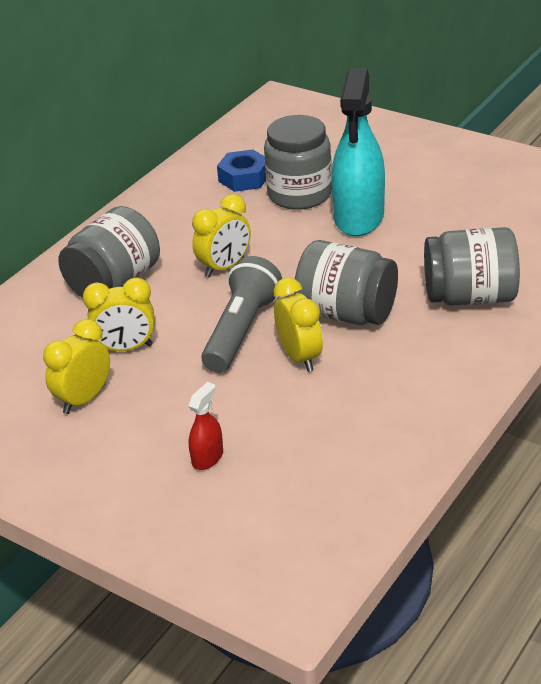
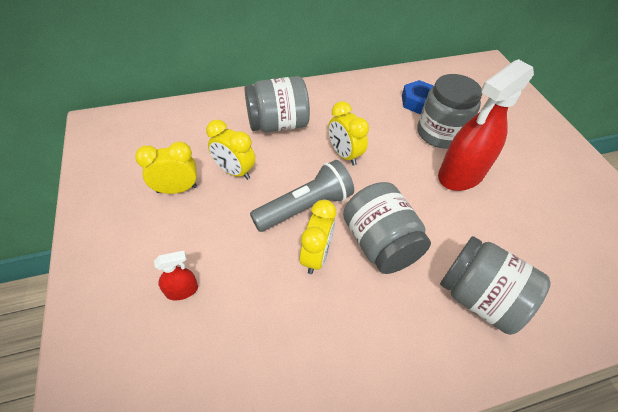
camera: 35 degrees right, 15 degrees up
yellow clock [192,194,251,277] -> yellow clock turned 60 degrees clockwise [328,101,369,166]
turquoise spray bottle [331,68,385,236] -> red spray bottle [438,59,534,191]

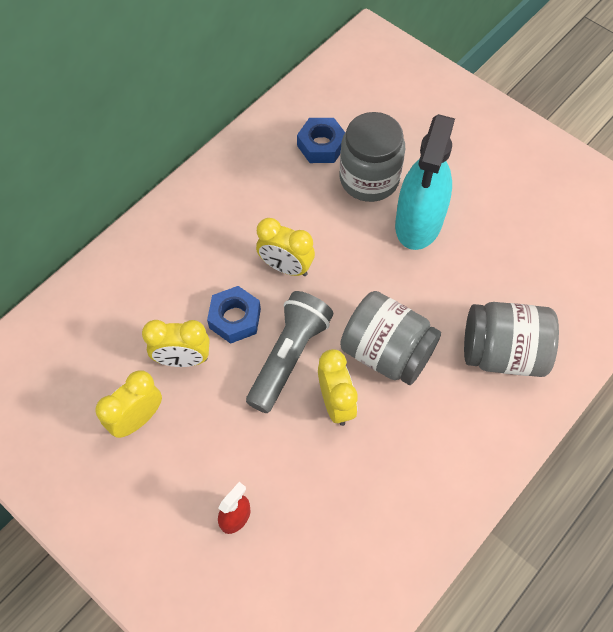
camera: 30 degrees left, 10 degrees up
grey jar [244,76,310,132] -> none
red spray bottle [438,59,534,191] -> turquoise spray bottle [395,114,455,250]
none -> blue nut [207,286,261,344]

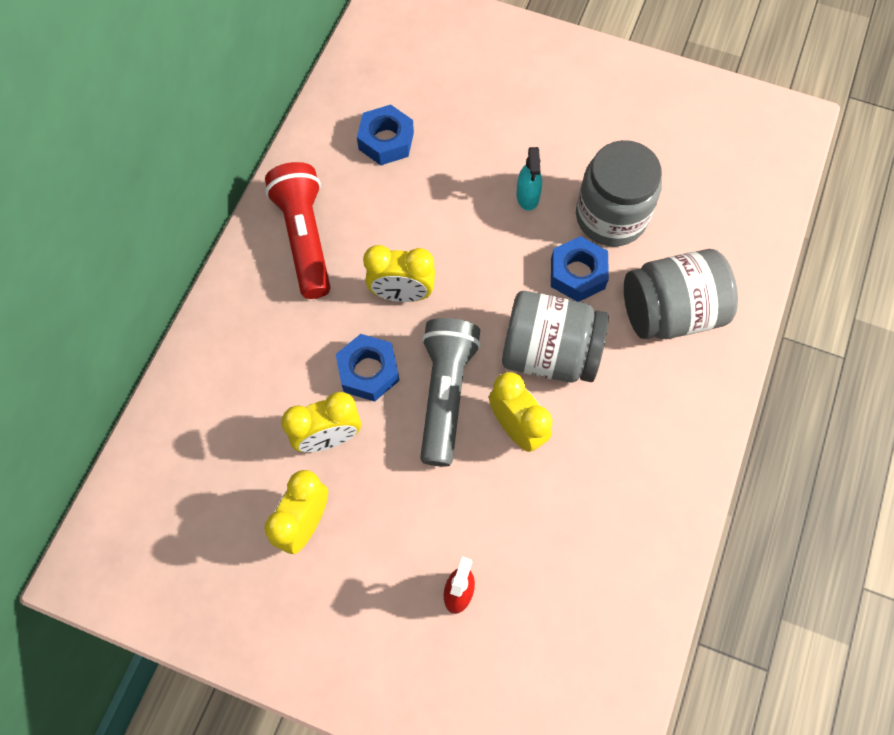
camera: 20 degrees left, 5 degrees up
grey jar [340,112,405,202] -> grey jar moved to [576,140,662,246]
turquoise spray bottle [395,114,455,250] -> turquoise spray bottle [517,147,542,211], size x0.43
none -> red flashlight [265,162,330,299]
none -> blue nut [551,236,609,302]

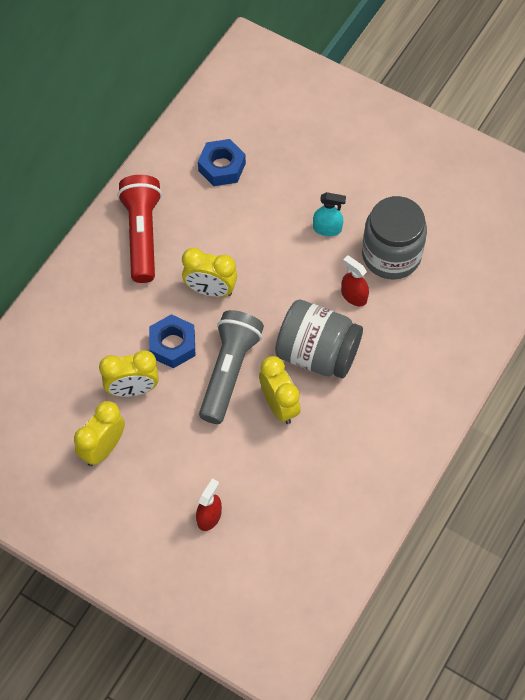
camera: 10 degrees right, 5 degrees down
turquoise spray bottle [517,147,542,211] -> turquoise spray bottle turned 90 degrees counterclockwise [313,192,346,236]
blue nut [551,236,609,302] -> red spray bottle [341,255,369,306]
grey jar [624,249,738,339] -> none

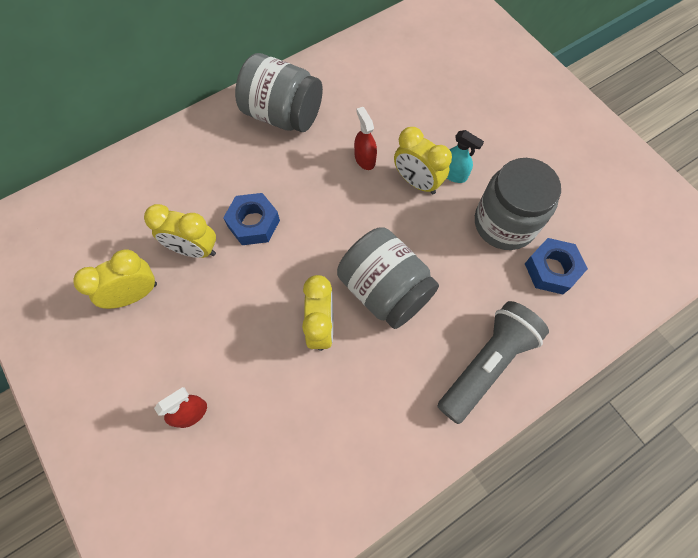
camera: 25 degrees right, 5 degrees up
red flashlight [117,175,162,283] -> grey jar [235,53,323,132]
yellow clock [182,248,237,297] -> yellow clock moved to [394,127,452,194]
blue nut [198,139,246,186] -> blue nut moved to [525,238,588,294]
grey flashlight [199,310,264,424] -> grey flashlight moved to [437,301,549,424]
red spray bottle [341,255,369,306] -> red spray bottle moved to [354,107,377,170]

